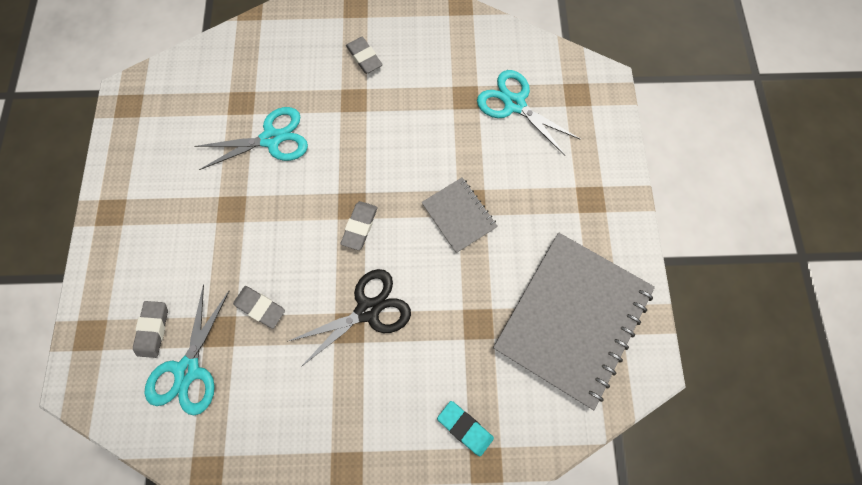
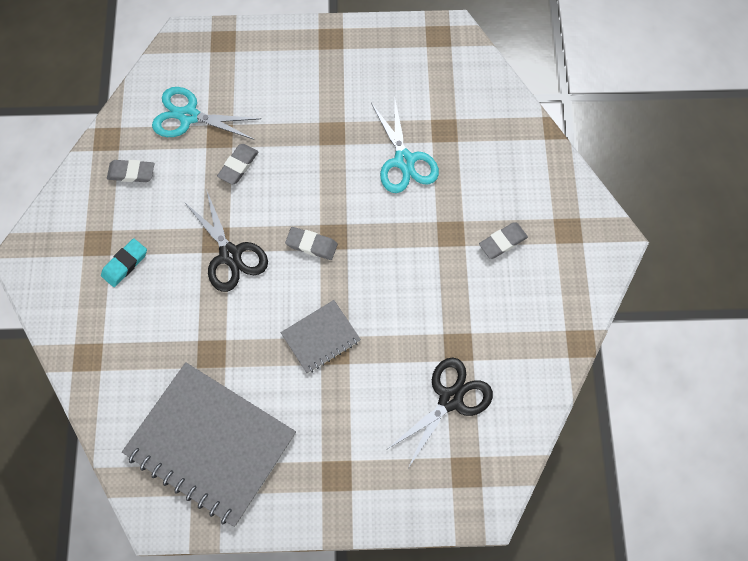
camera: 90 degrees right, 5 degrees down
grey eraser [133,301,168,358] -> grey eraser moved to [107,160,154,182]
turquoise eraser [437,401,494,456] -> turquoise eraser moved to [101,238,147,287]
turquoise scissors [477,70,581,156] -> black scissors [386,357,493,468]

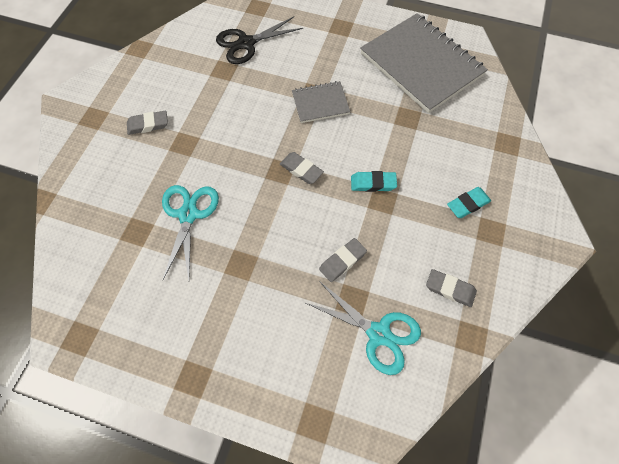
camera: 160 degrees left, 5 degrees down
black scissors [184,189,268,292] -> turquoise eraser [351,171,397,192]

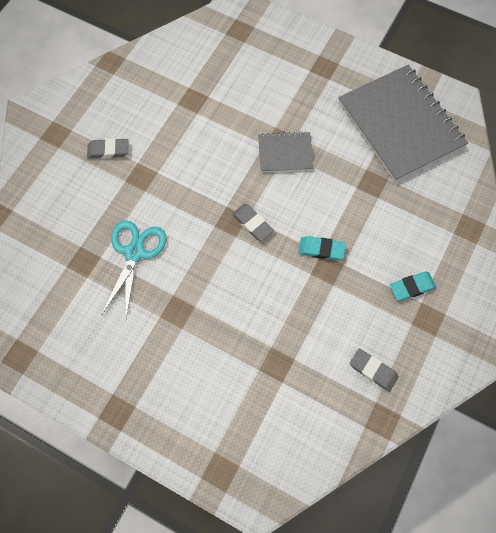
camera: 10 degrees right, 5 degrees up
black scissors [216,17,303,64] -> none
turquoise scissors [306,281,421,375] -> none
grey eraser [319,238,367,282] -> none

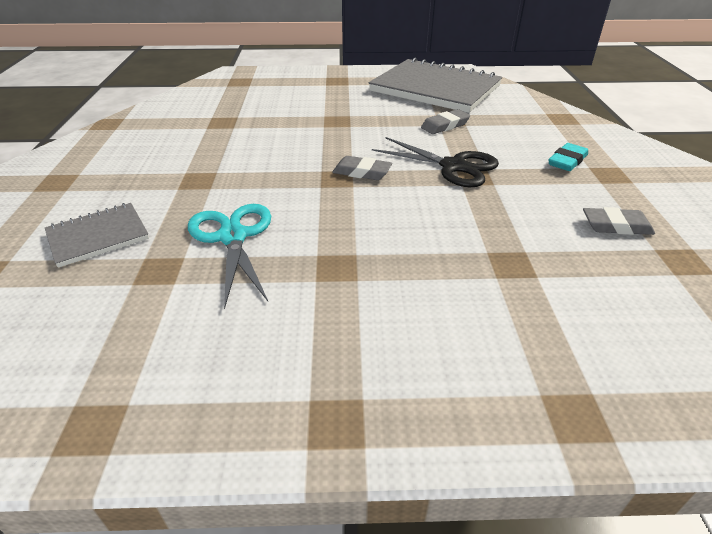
camera: 30 degrees left, 30 degrees down
grey eraser [87,138,128,159] -> grey eraser moved to [421,109,470,134]
grey notebook [258,131,314,173] -> grey notebook moved to [45,203,149,268]
turquoise eraser [298,236,346,261] -> black scissors [372,137,499,187]

